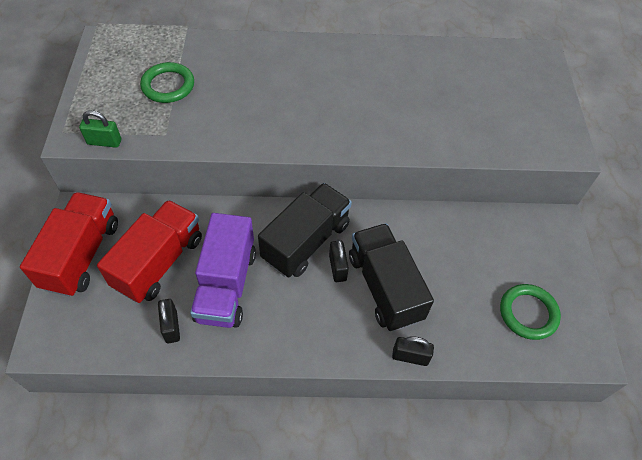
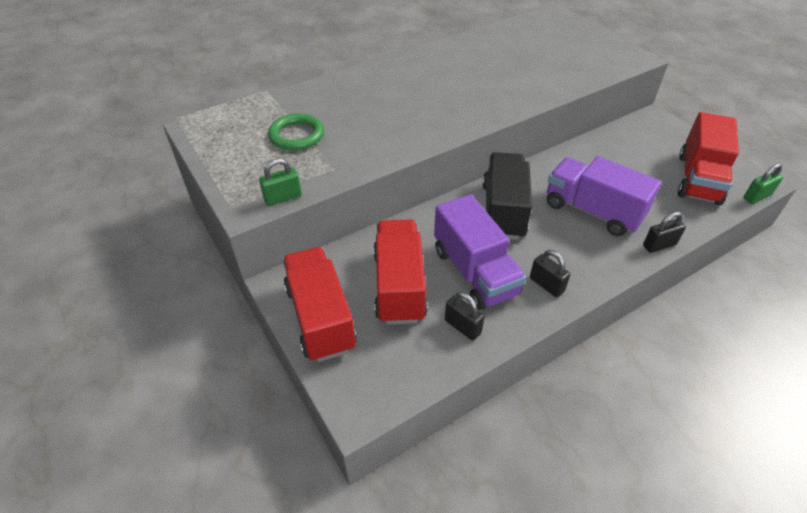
camera: 30 degrees left, 10 degrees down
black padlock [329,240,349,282] -> black padlock moved to [530,250,570,297]
black truck [349,223,434,331] -> purple truck [547,156,661,236]
green ring [500,284,561,340] -> red truck [678,112,739,205]
none -> green padlock [743,163,783,204]

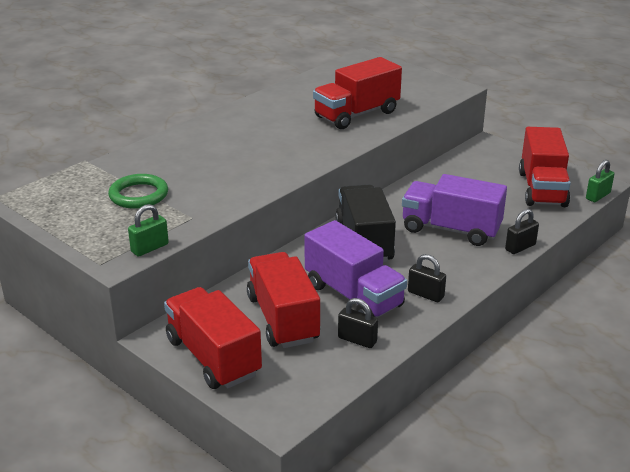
camera: 15 degrees left, 15 degrees down
none -> red truck [313,57,402,129]

